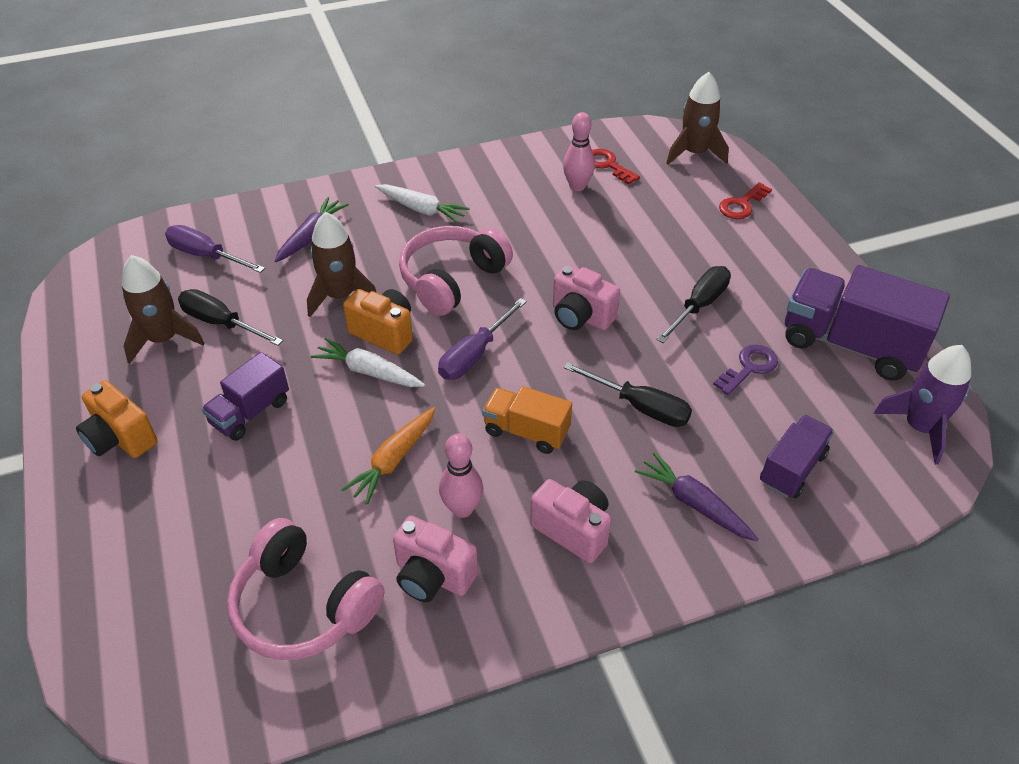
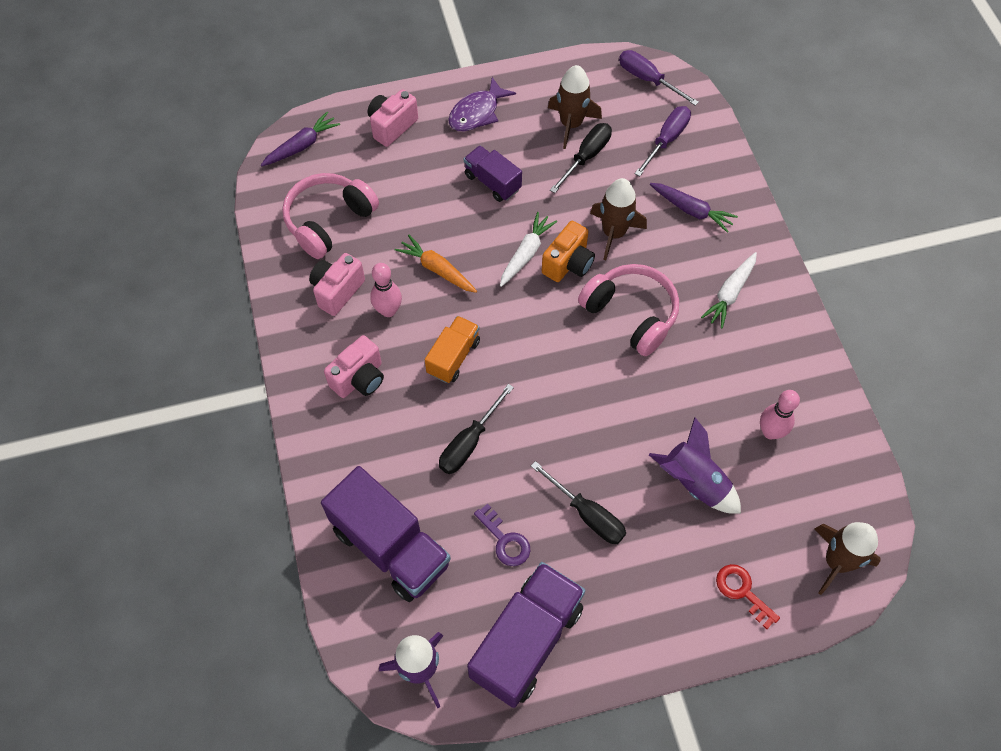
camera: 95 degrees right, 15 degrees up
orange camera [76,380,157,458] -> purple fish [448,77,516,131]
purple screwdriver [438,298,527,380] -> purple screwdriver moved to [619,50,699,106]
pink camera [553,265,620,330] -> pink camera moved to [367,89,418,147]
red key [592,149,640,185] -> none
purple carrot [635,452,758,541] -> purple carrot moved to [261,112,340,166]
purple truck [760,415,834,498] -> purple truck [321,466,451,602], size x1.78
none -> purple rocket [649,417,741,514]

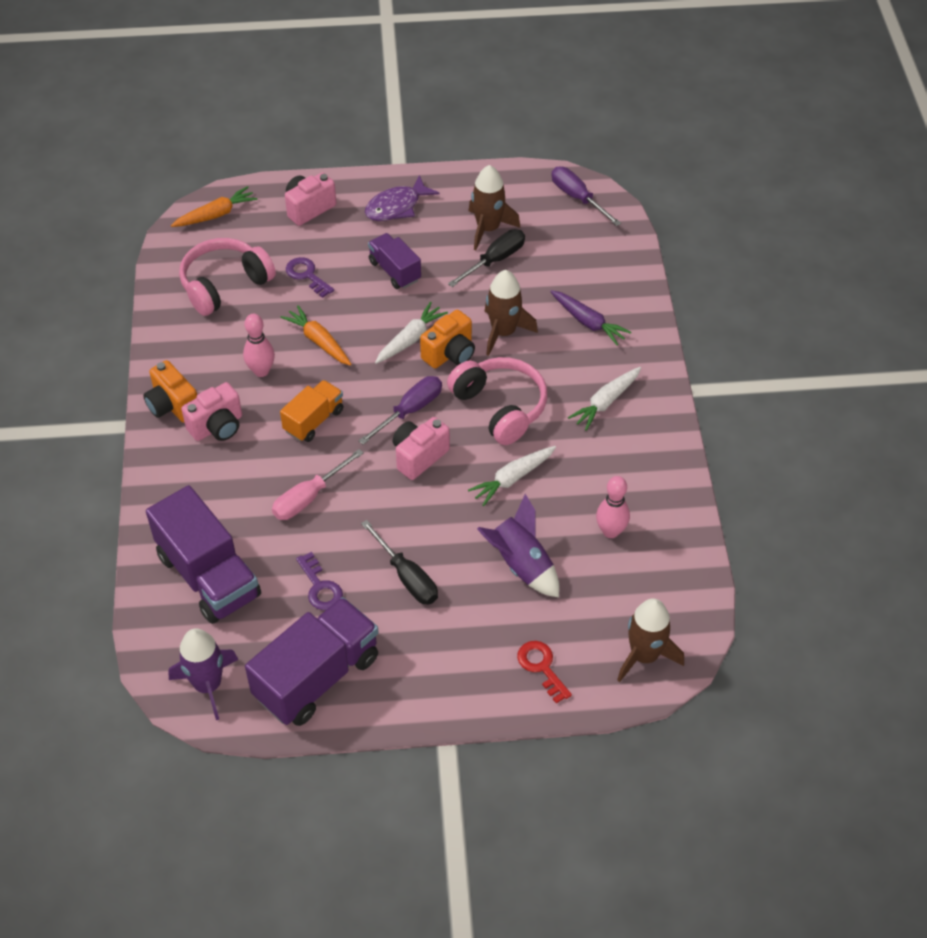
camera: 10 degrees right, 10 degrees down
purple carrot [261,112,340,166] -> orange carrot [171,186,258,227]
pink camera [309,253,365,316] -> pink camera moved to [393,417,450,480]
black screwdriver [439,384,514,474] -> pink screwdriver [272,449,364,520]
purple screwdriver [635,106,691,176] -> purple screwdriver moved to [358,376,442,445]
none -> orange camera [143,360,197,423]
none -> purple key [286,257,334,298]
none -> white carrot [468,446,556,506]

